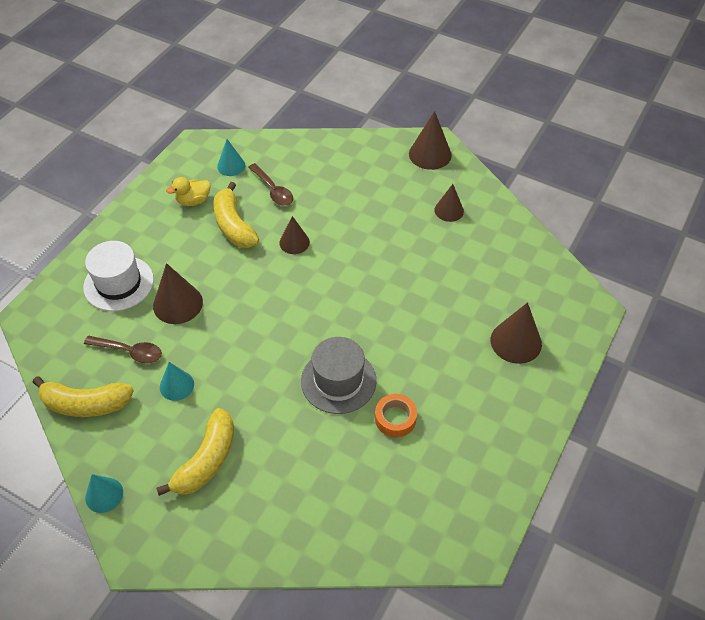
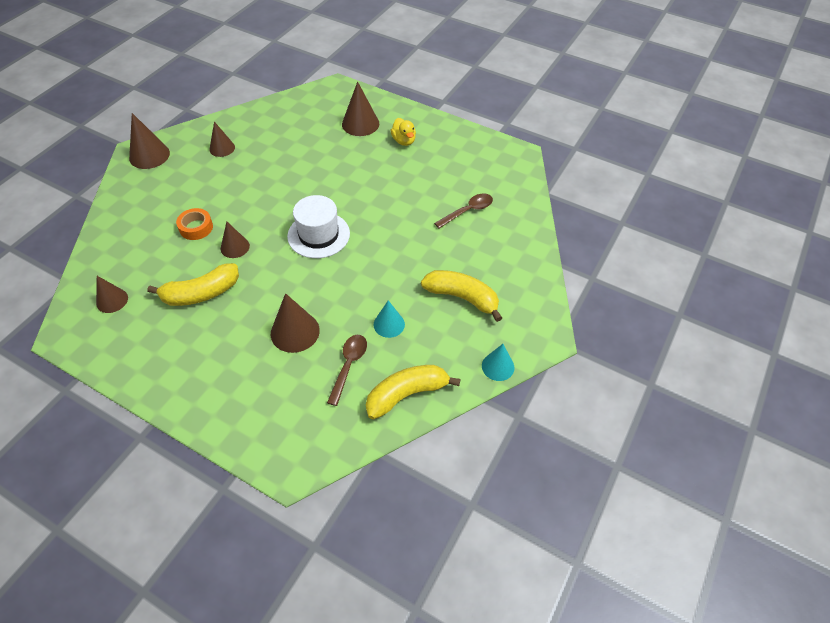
camera: 90 degrees left, 0 degrees up
yellow banana [33,376,134,417] -> yellow banana turned 120 degrees counterclockwise [366,365,460,419]
white hat [83,241,154,311] -> white hat moved to [287,195,350,258]
yellow duck [166,177,211,206] -> yellow duck moved to [390,118,416,146]
turquoise cone [217,139,246,176] -> brown cone [96,276,128,313]
brown spoon [248,163,293,206] -> brown spoon moved to [434,193,493,229]
grey hat [301,337,377,414] -> none
orange tape [375,394,417,437] -> orange tape moved to [176,208,213,240]

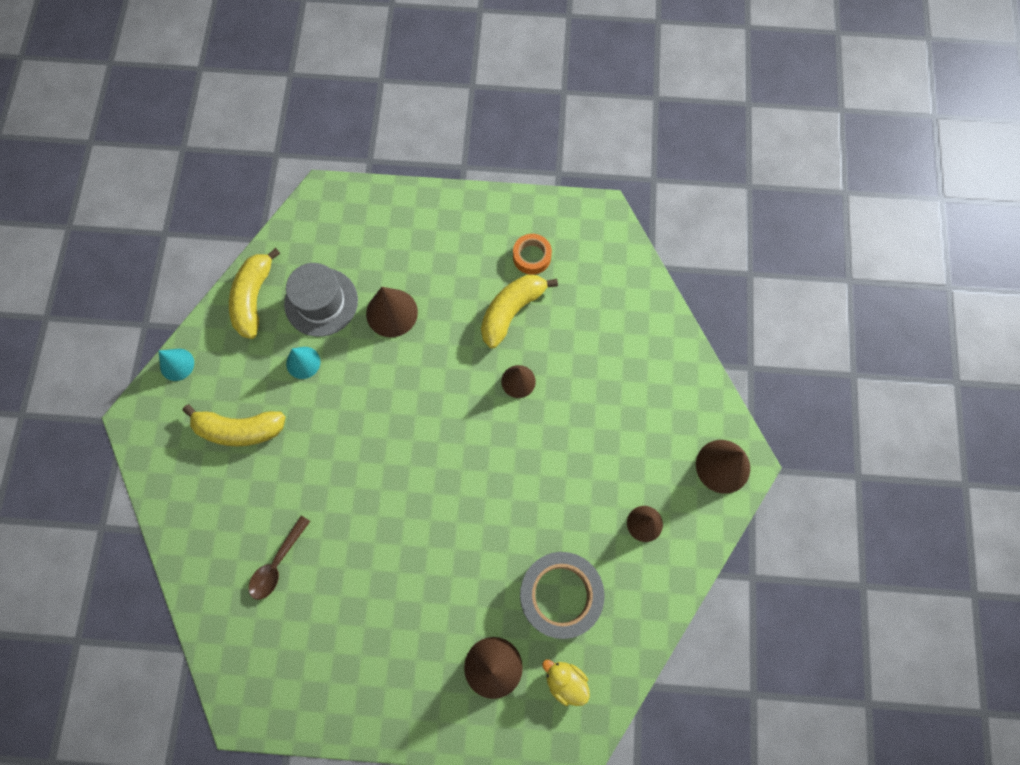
camera: 155 degrees right, 20 degrees up
brown cone [96,276,128,313] -> none
orange tape [176,208,213,240] -> orange tape moved to [513,234,552,275]
white hat [287,195,350,258] -> none
brown spoon [327,335,367,406] -> grey hat [284,263,358,337]
yellow banana [366,365,460,419] -> yellow banana turned 150 degrees clockwise [229,248,280,339]
yellow duck [390,118,416,146] -> yellow duck moved to [542,660,590,706]
none -> grey tape [520,552,605,639]

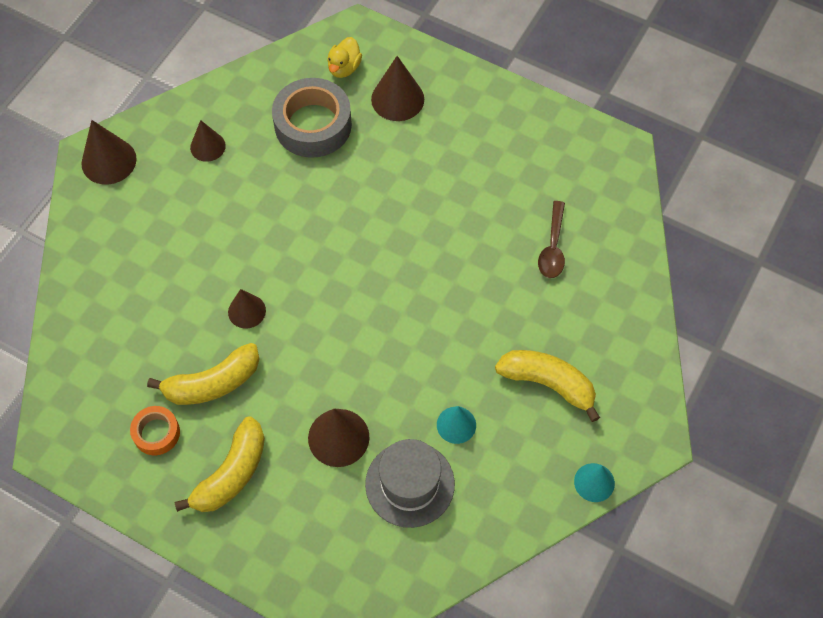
camera: 155 degrees left, 10 degrees down
yellow banana [229,248,280,339] -> yellow banana moved to [175,417,265,512]
brown spoon [249,516,310,600] -> brown spoon turned 135 degrees clockwise [538,201,565,278]
yellow duck [542,660,590,706] -> yellow duck turned 45 degrees clockwise [327,37,362,78]

